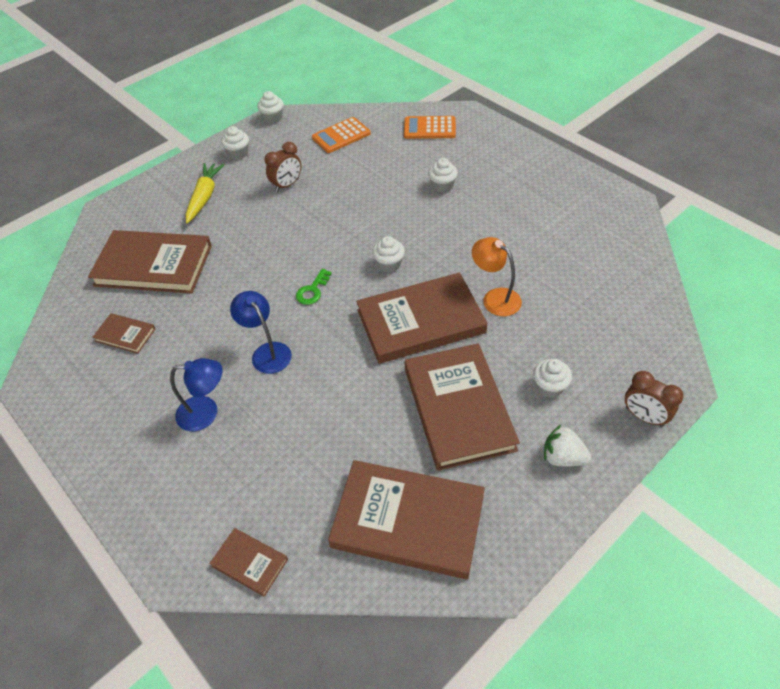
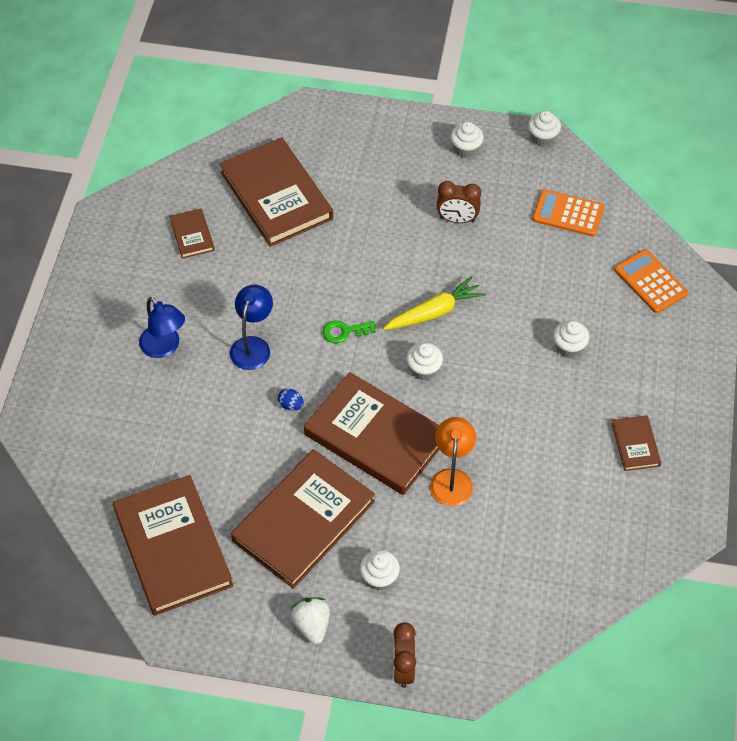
camera: 50 degrees right, 5 degrees up
yellow carrot [186,163,224,224] -> yellow carrot moved to [383,276,486,330]
brown book [209,528,288,597] -> brown book moved to [612,415,661,471]
none -> blue egg [278,388,304,411]

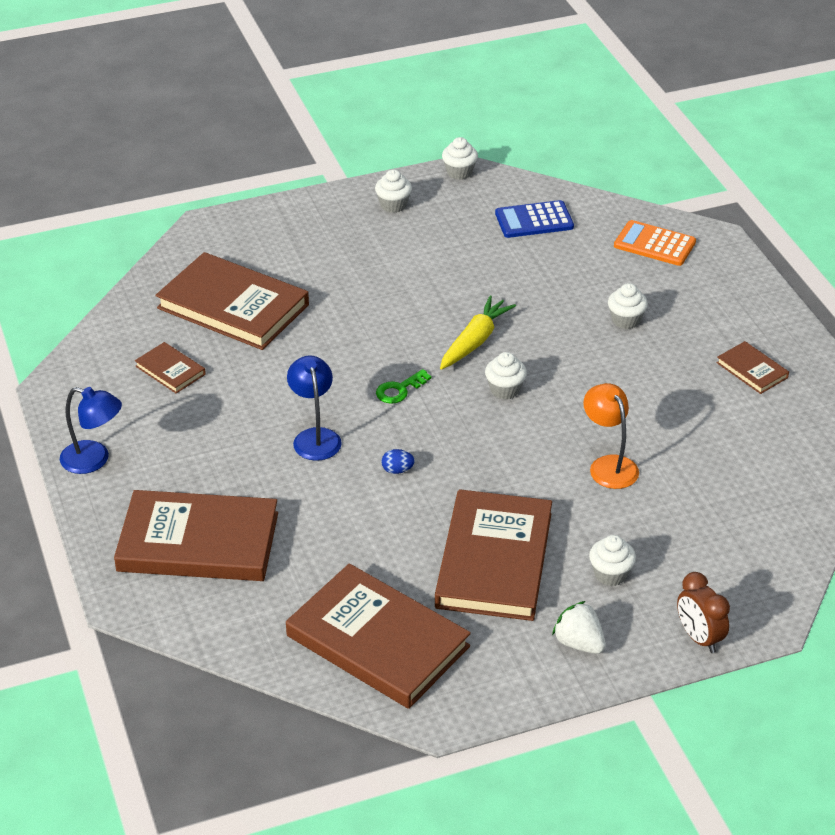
camera: 30 degrees left, 15 degrees down
blue lamp [139,297,185,358] -> blue lamp moved to [60,387,122,474]
brown book [304,372,439,495] -> brown book moved to [114,490,278,581]
brown clock [437,181,481,223] -> none
orange calculator [532,189,604,237] -> blue calculator [495,200,574,238]

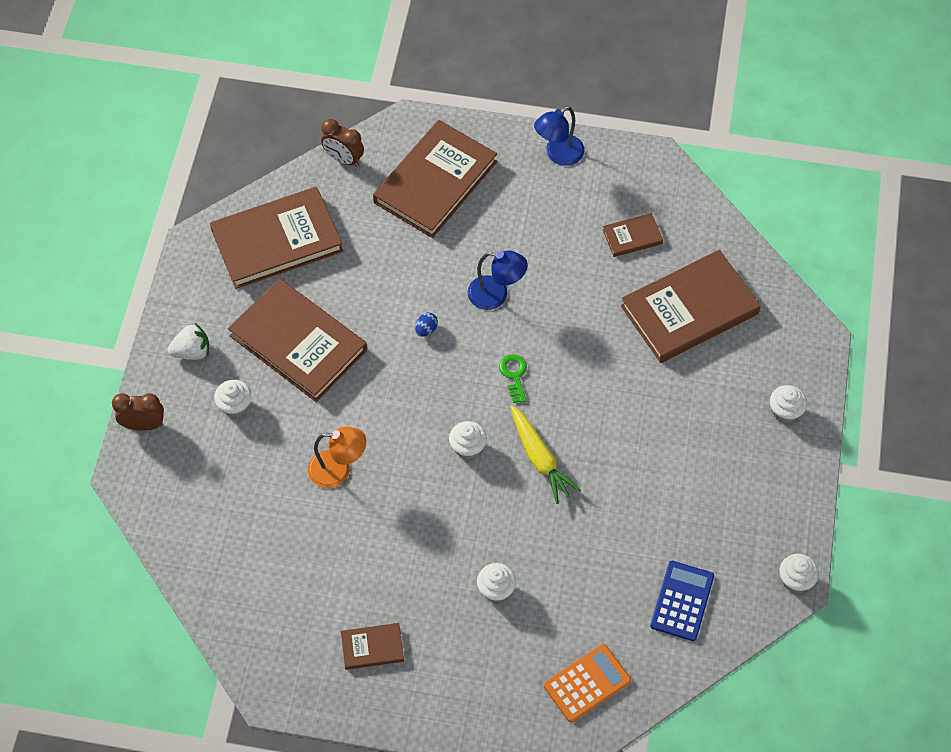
camera: 120 degrees right, 20 degrees up
white cupcake [375,169,412,213] -> white cupcake moved to [770,385,807,423]
none -> brown clock [321,119,364,167]

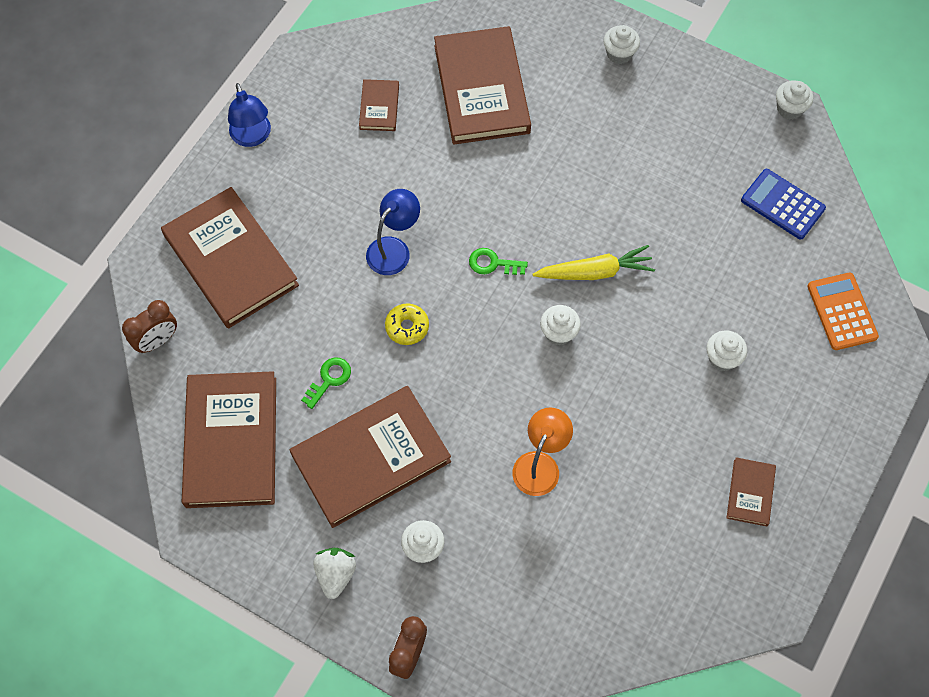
camera: 70 degrees left, 5 degrees up
blue egg [415,313,438,336] -> yellow donut [385,303,429,345]
none -> green key [301,357,351,409]

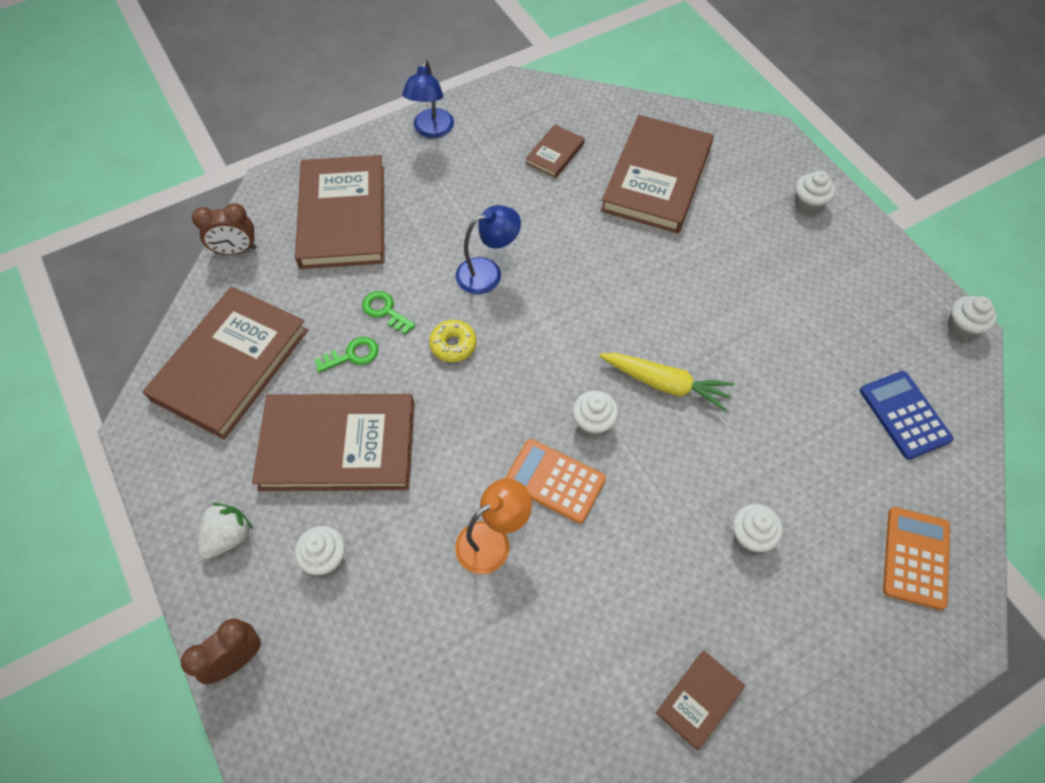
camera: 30 degrees right, 5 degrees down
green key [469,248,528,275] -> green key moved to [362,291,416,335]
none -> orange calculator [505,439,606,523]

